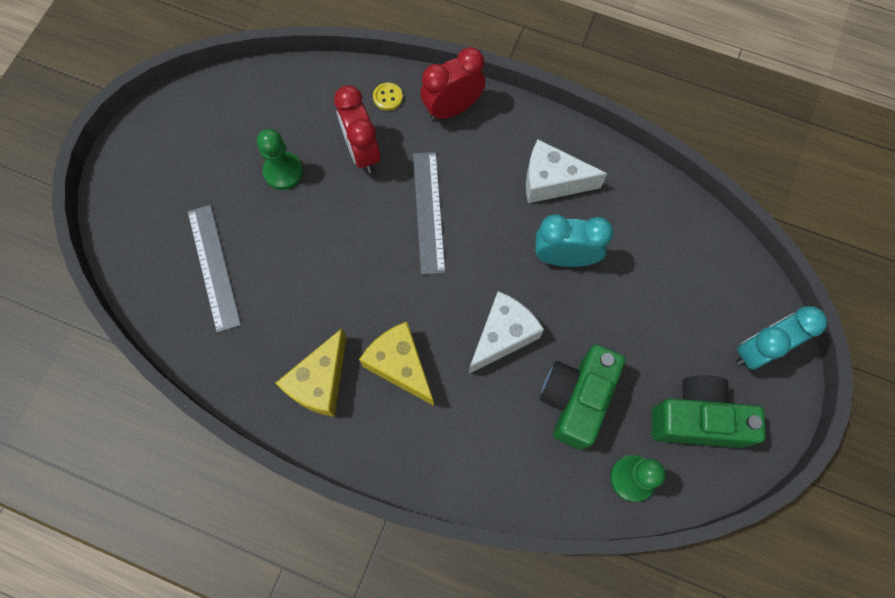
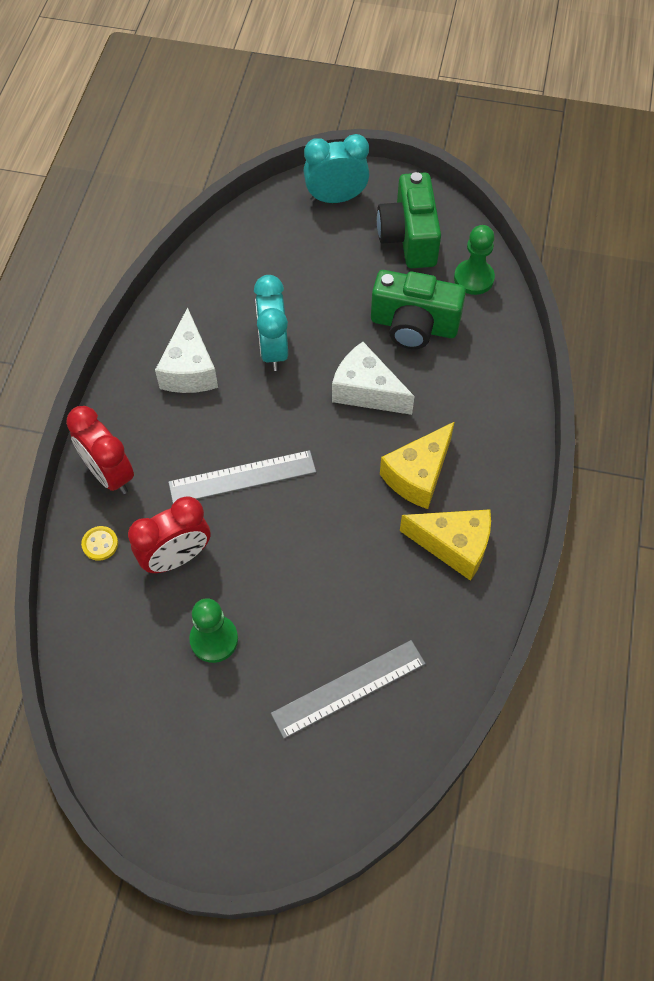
camera: 100 degrees left, 10 degrees down
turquoise clock [736,306,827,370] -> turquoise clock turned 120 degrees clockwise [304,134,369,203]

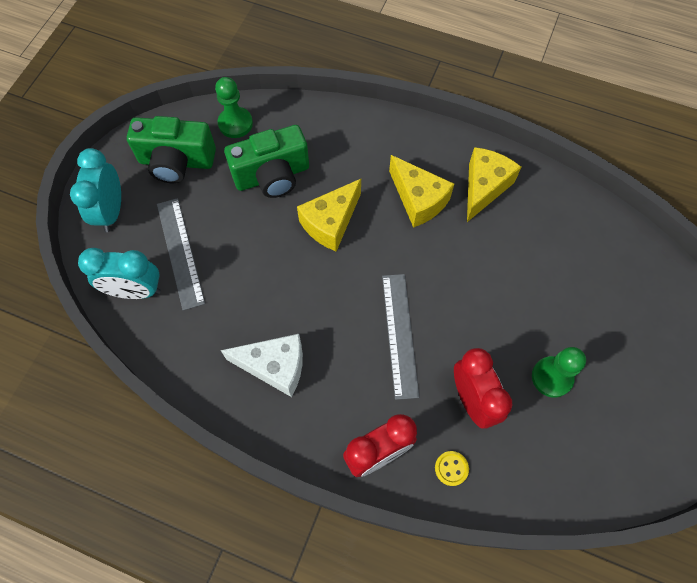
camera: 80 degrees left, 5 degrees up
turquoise clock [254,275,288,371] -> turquoise clock moved to [78,248,161,299]
grey ruler [271,640,426,739] -> grey ruler moved to [157,198,205,311]
white cheese [332,342,415,415] -> yellow cheese [297,179,361,252]
green camera [371,270,466,349] -> green camera turned 45 degrees clockwise [224,125,309,198]

